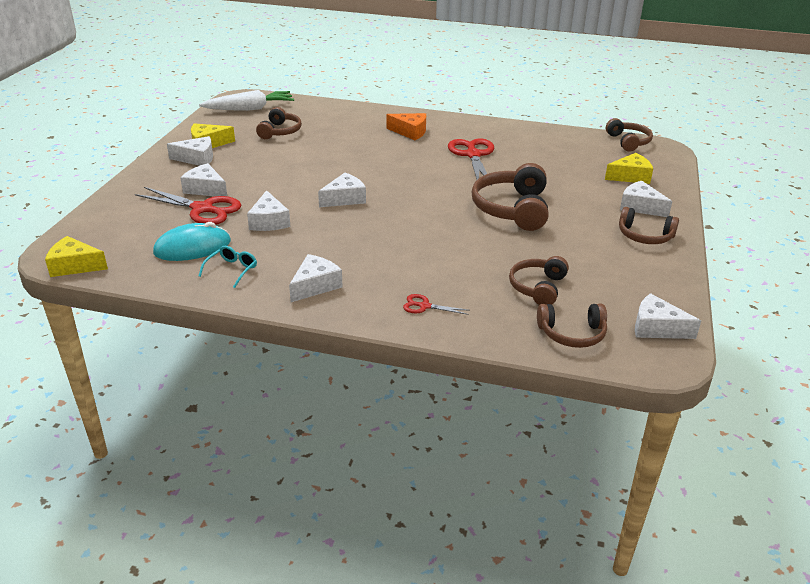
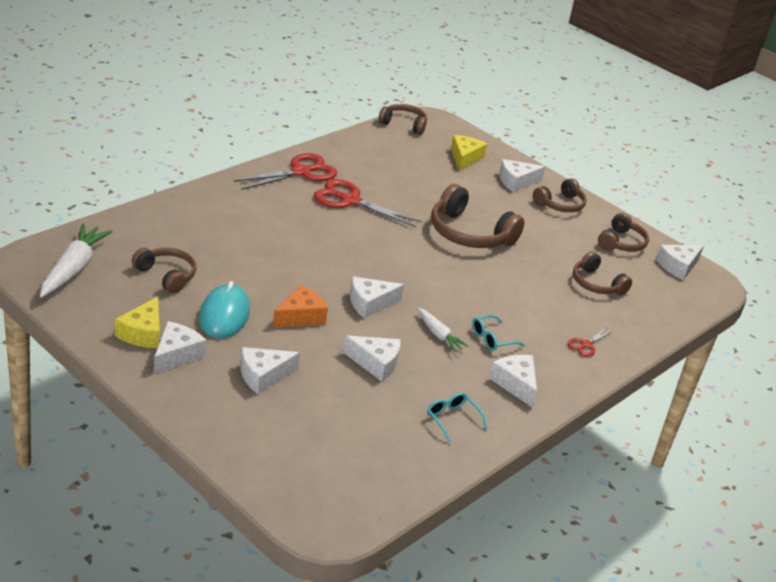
camera: 65 degrees left, 0 degrees up
yellow cheese [45,236,108,277] -> none
red scissors [135,187,241,225] -> red scissors moved to [234,153,337,190]
turquoise mouse [153,222,231,261] -> turquoise mouse moved to [199,281,250,338]
white cheese [318,173,366,207] -> white cheese turned 105 degrees counterclockwise [350,277,404,318]
orange cheese [386,113,426,140] -> orange cheese moved to [273,285,328,327]
brown headphones [537,304,607,348] -> brown headphones moved to [598,213,649,252]
none -> white carrot [417,308,469,352]
none -> turquoise glasses [472,315,525,351]

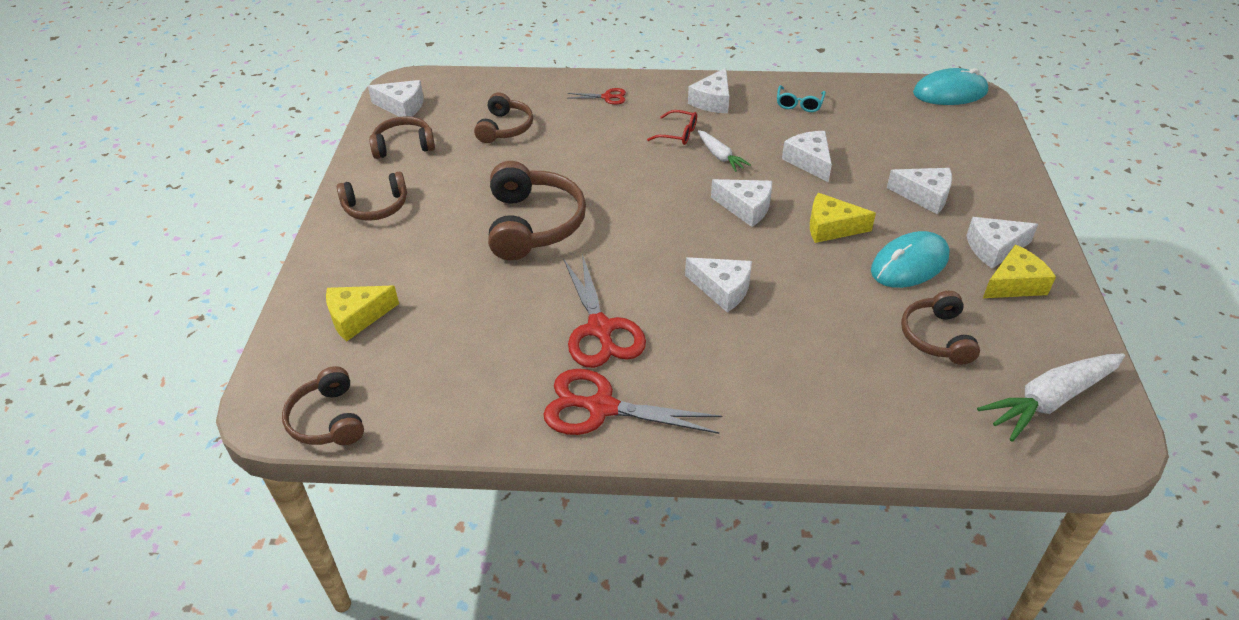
camera: 125 degrees left, 10 degrees up
orange cheese [273,285,328,327] -> yellow cheese [810,193,876,243]
white carrot [417,308,469,352] -> white carrot turned 135 degrees clockwise [698,130,751,172]
turquoise glasses [472,315,525,351] -> red glasses [647,110,697,145]
white cheese [499,159,545,192] -> white cheese moved to [685,257,752,312]
brown headphones [533,178,587,212] -> brown headphones turned 150 degrees clockwise [337,172,407,221]
none -> turquoise mouse [913,68,988,105]

